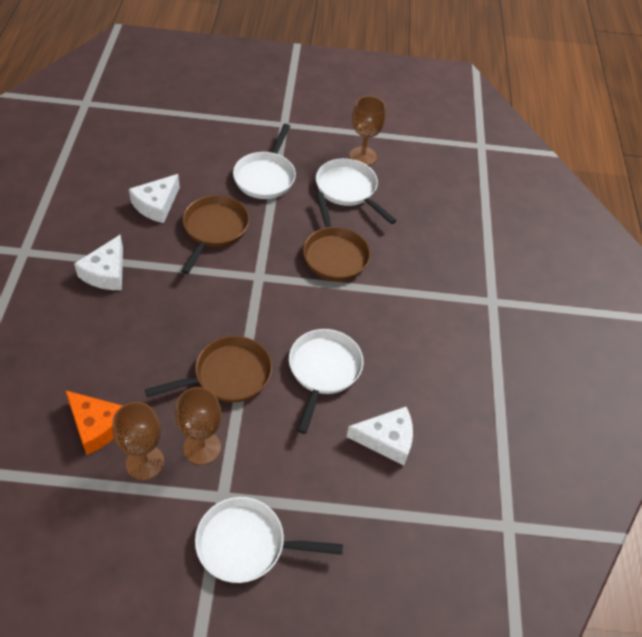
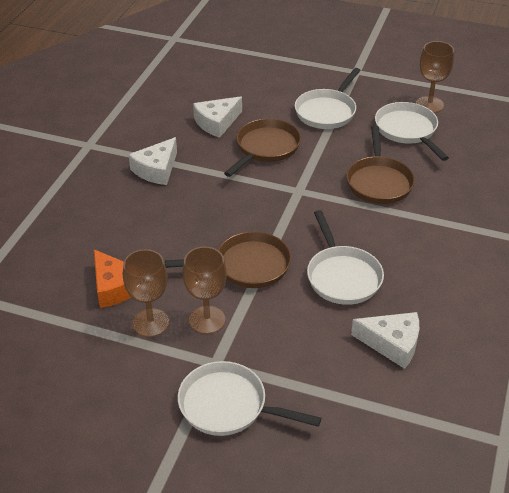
camera: 20 degrees right, 10 degrees down
white pan [289,329,364,434] -> white pan turned 135 degrees clockwise [307,210,384,305]

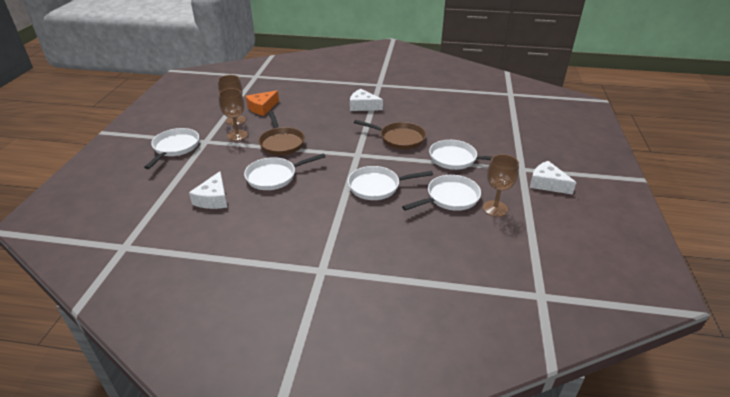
camera: 80 degrees right, 5 degrees down
white cheese [193,96,242,138] -> white cheese moved to [530,161,577,195]
brown pan [346,126,415,204] -> white pan [348,166,433,200]

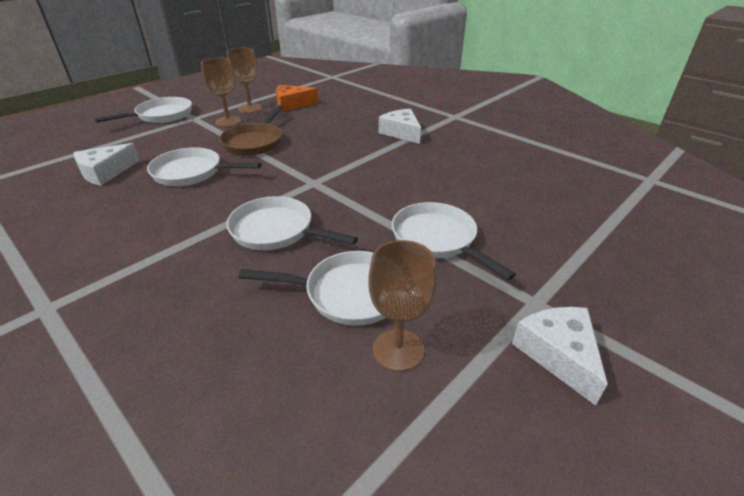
camera: 35 degrees right, 0 degrees up
brown pan [354,120,426,149] -> none

